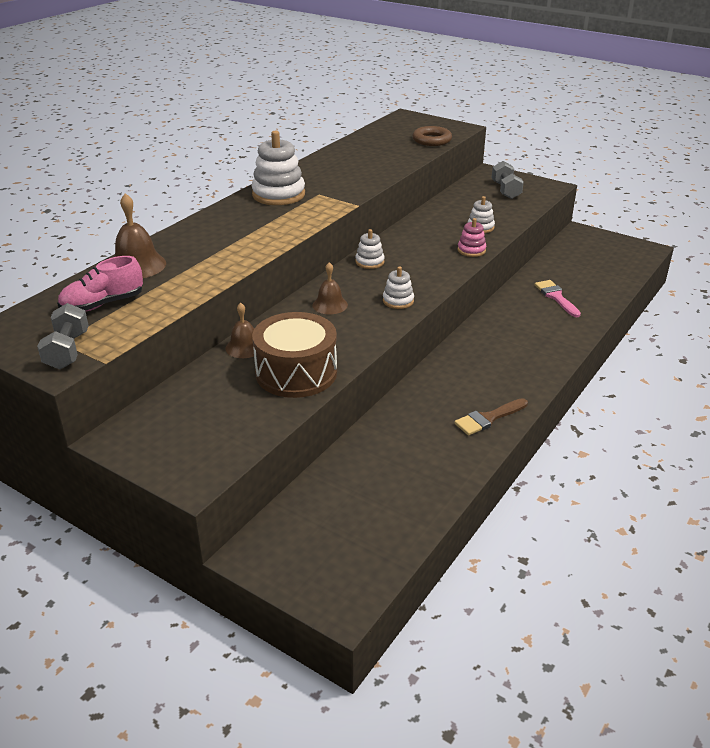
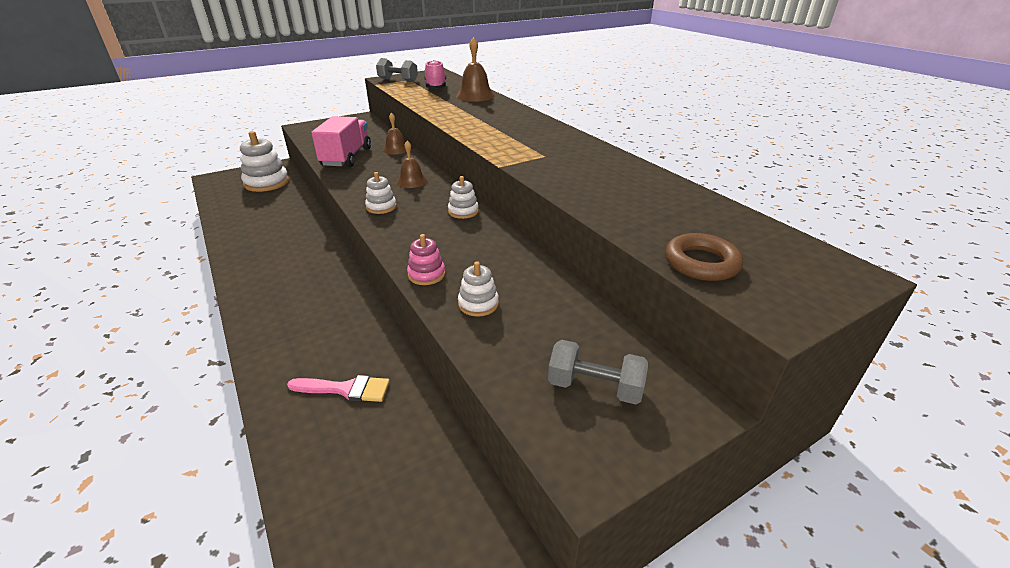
camera: 115 degrees right, 0 degrees up
white stacking toy [251,130,305,205] -> white stacking toy moved to [240,131,289,192]
brown drum [252,312,337,398] -> pink truck [311,116,371,167]
brown brush [454,398,528,435] -> none

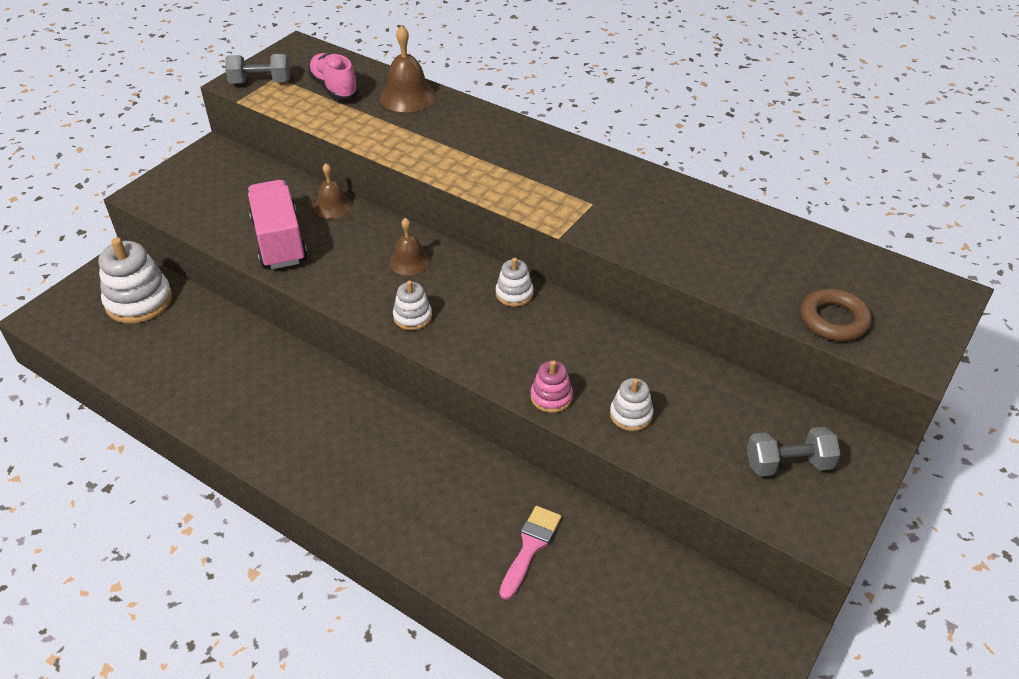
camera: 25 degrees left, 10 degrees up
pink brush [287,375,390,402] -> pink brush turned 45 degrees counterclockwise [500,506,561,600]

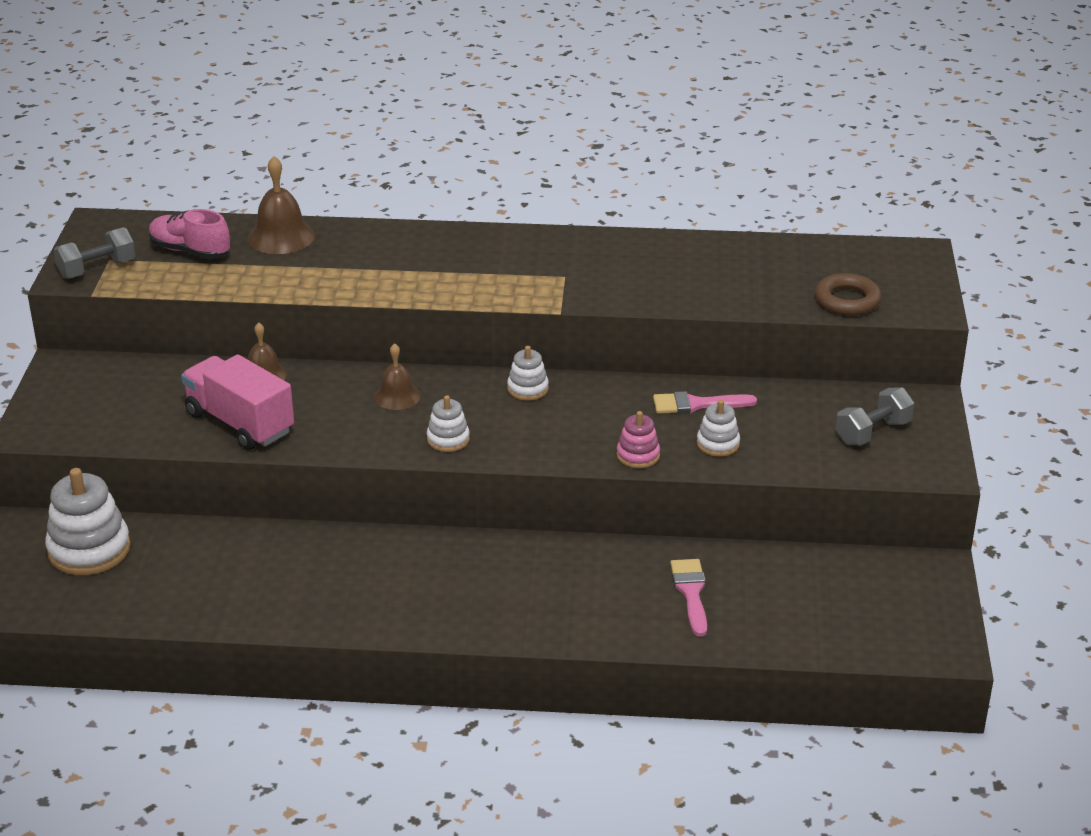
camera: 30 degrees left, 10 degrees down
none -> pink brush [653,391,757,414]

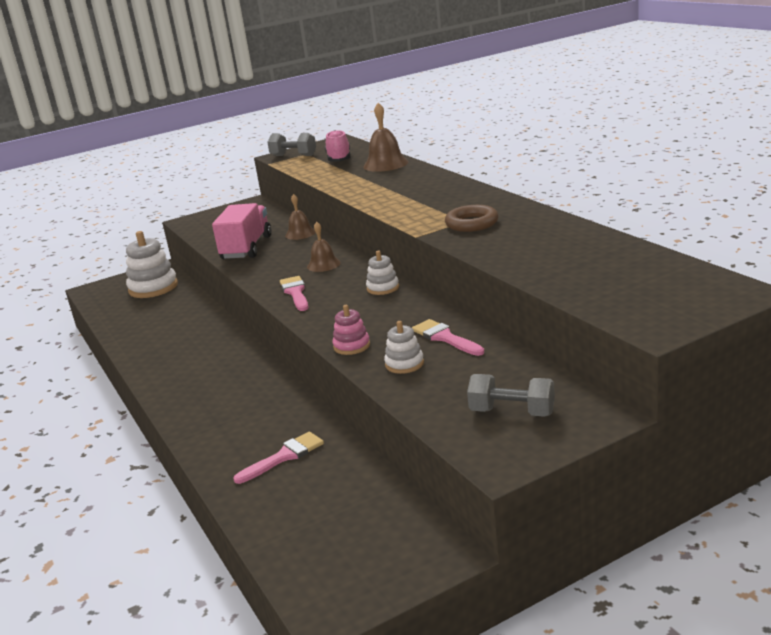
camera: 60 degrees right, 10 degrees down
white stacking toy [426,395,470,452] -> pink brush [280,276,308,311]
brown ring [815,273,882,316] -> brown ring moved to [445,205,499,232]

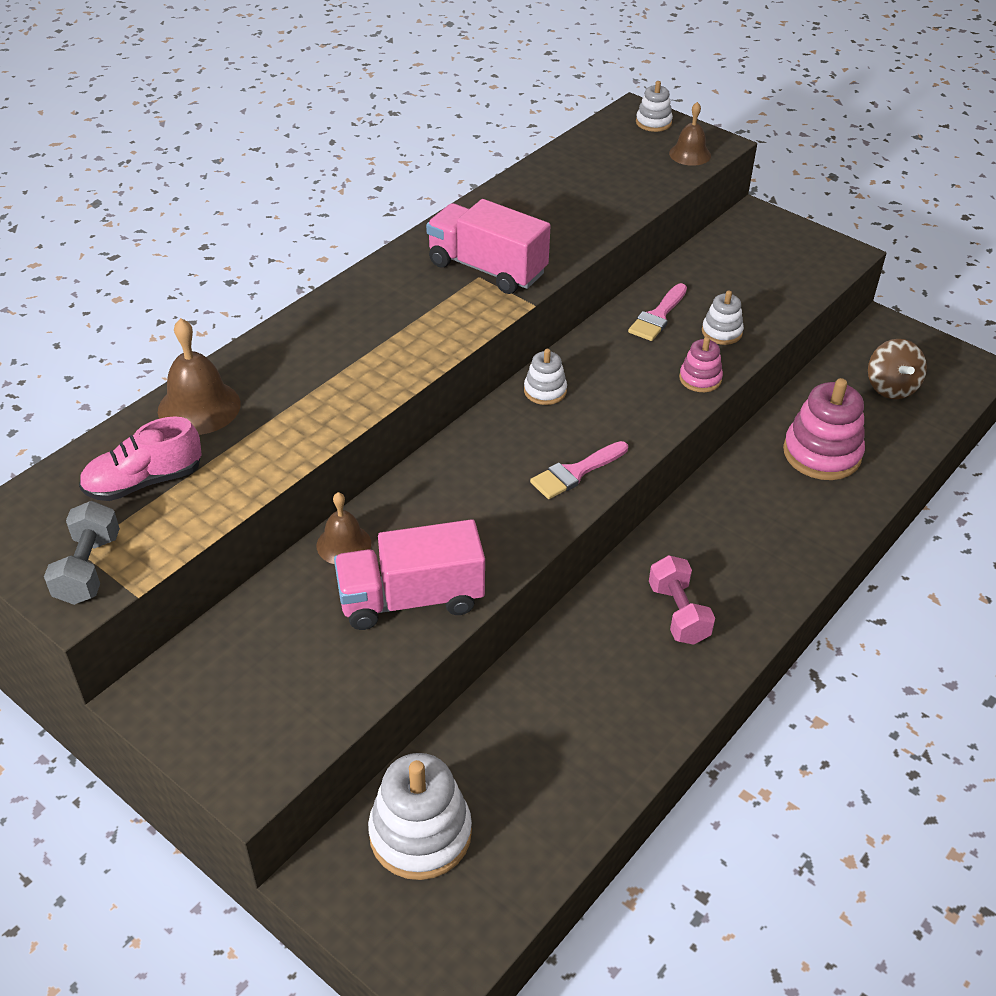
camera: 115 degrees left, 20 degrees up
pink brush [233,431,324,484] -> pink stacking toy [783,378,865,480]
brown bell [307,222,341,272] -> brown bell moved to [669,102,711,166]
brown ring [445,205,499,232] -> pink truck [426,199,551,294]
grey dumbbell [467,374,555,417] -> none
none -> white stacking toy [636,81,673,132]
none -> pink dumbbell [649,555,715,645]
none -> brown spinning top [868,339,927,399]

